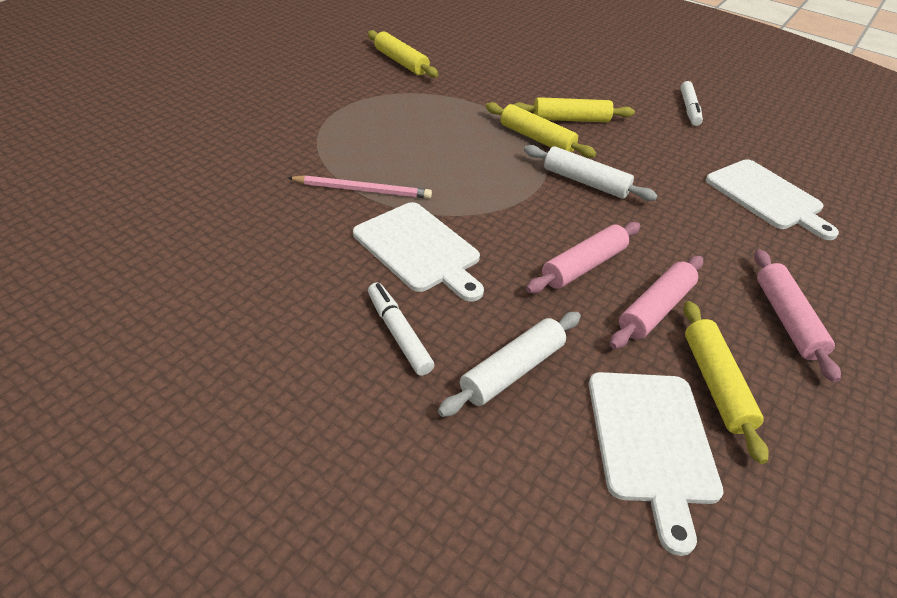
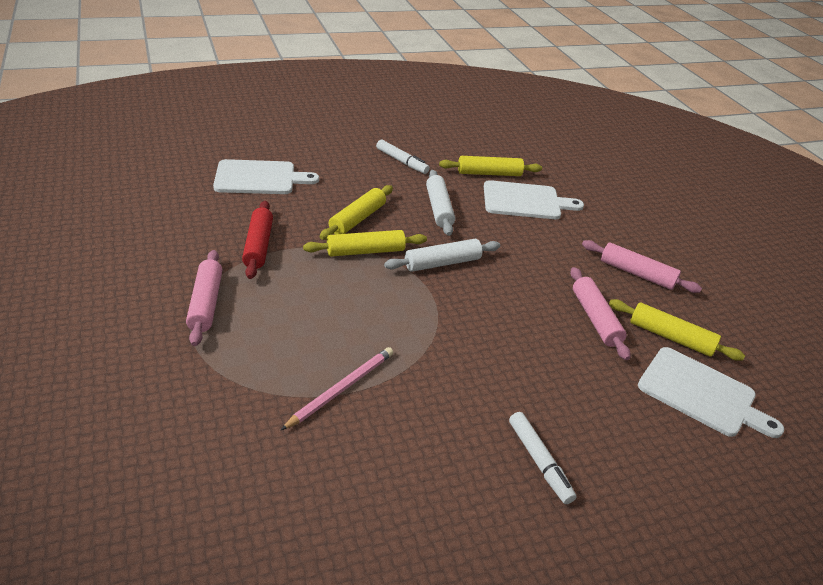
camera: 55 degrees left, 5 degrees down
white cutting board [353,202,484,302] -> white cutting board moved to [213,159,319,194]
yellow rolling pin [367,30,438,78] -> yellow rolling pin moved to [439,156,542,176]
white marker [368,283,434,376] -> white marker turned 120 degrees counterclockwise [509,412,577,504]
white rolling pin [438,312,581,417] -> white rolling pin moved to [426,170,455,236]
pink rolling pin [526,222,640,293] -> pink rolling pin moved to [186,250,222,346]
none -> red rolling pin [242,201,273,279]

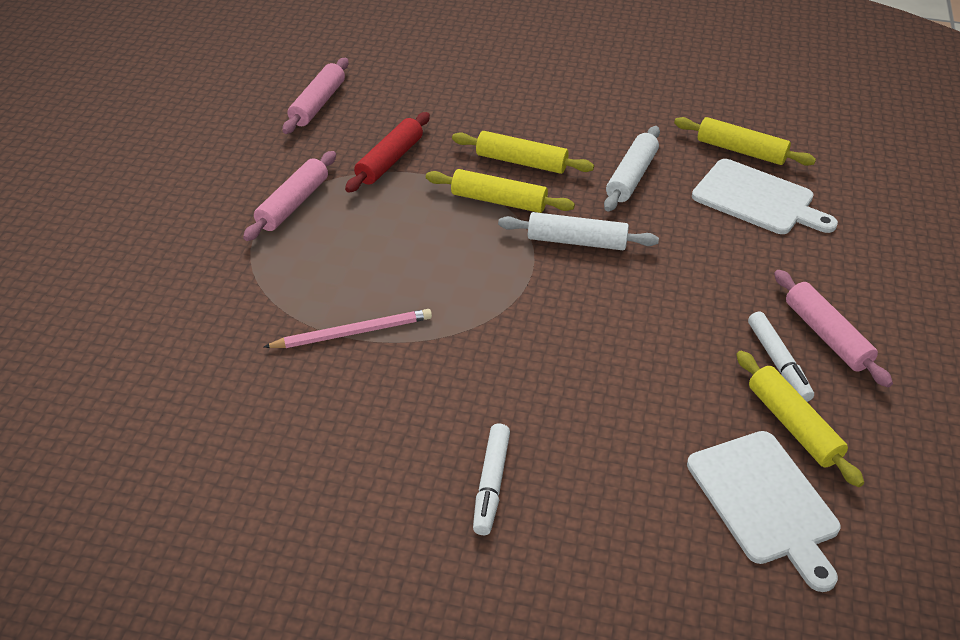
camera: 35 degrees right, 5 degrees up
white cutting board [213,159,319,194] -> none
yellow rolling pin [320,185,393,240] -> yellow rolling pin turned 45 degrees clockwise [452,131,594,174]
white marker [376,139,430,174] -> white marker moved to [748,312,814,402]
pink rolling pin [570,267,631,360] -> pink rolling pin moved to [282,58,349,134]

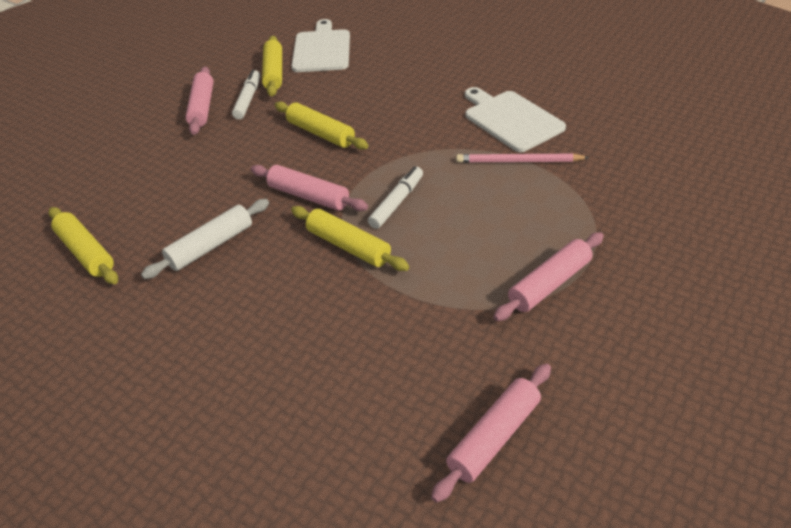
camera: 155 degrees left, 0 degrees up
red rolling pin [345,112,430,192] -> none
yellow rolling pin [452,131,594,174] -> yellow rolling pin moved to [275,101,368,150]
white marker [473,424,510,535] -> white marker moved to [368,166,423,229]
white rolling pin [498,212,659,250] -> pink rolling pin [250,165,368,211]
white cutting board [692,159,838,234] -> white cutting board moved to [465,87,566,152]

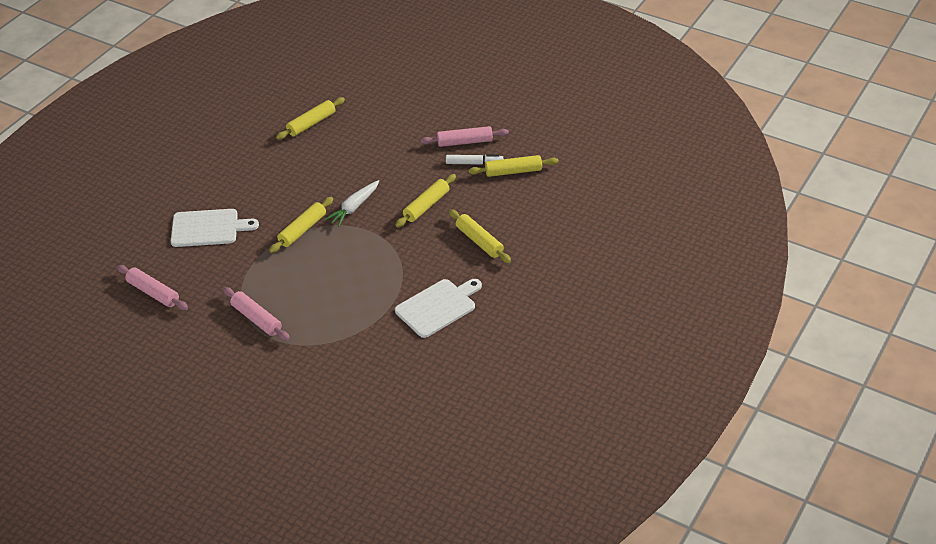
camera: 85 degrees right, 0 degrees up
white rolling pin [141,199,269,279] -> none
pink rolling pin [250,165,368,211] -> white carrot [324,180,379,227]
white cutting board [291,19,350,72] -> white cutting board moved to [171,209,259,247]
white marker [368,166,423,229] -> none
pink pencil [456,154,590,163] -> none
none -> yellow rolling pin [449,209,511,263]

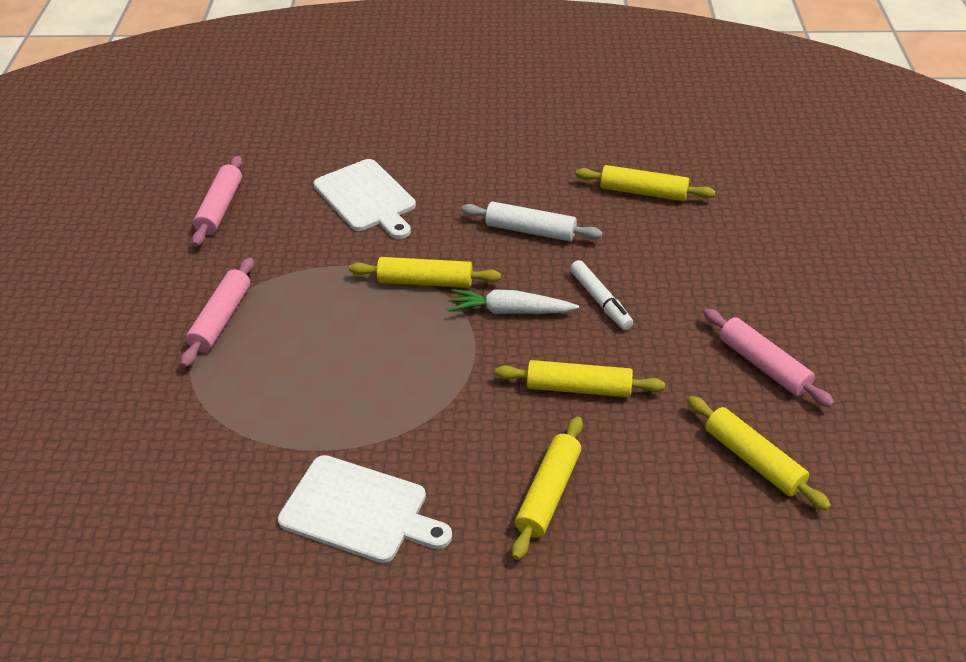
camera: 60 degrees right, 0 degrees up
white marker [446,154,503,165] -> white marker moved to [570,260,633,330]
none -> white rolling pin [461,202,603,241]

